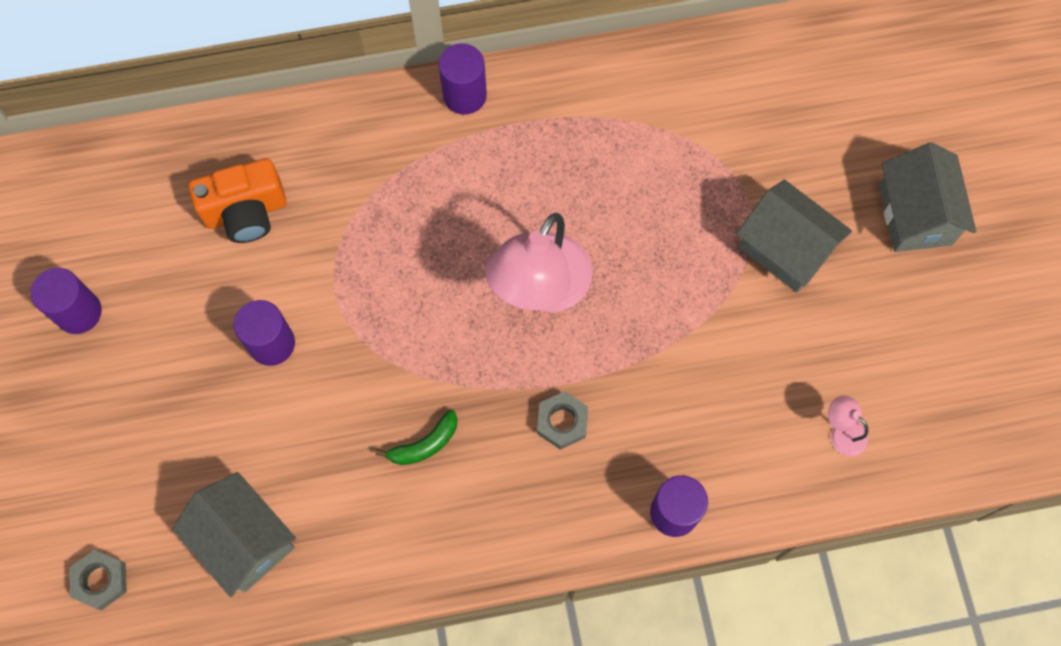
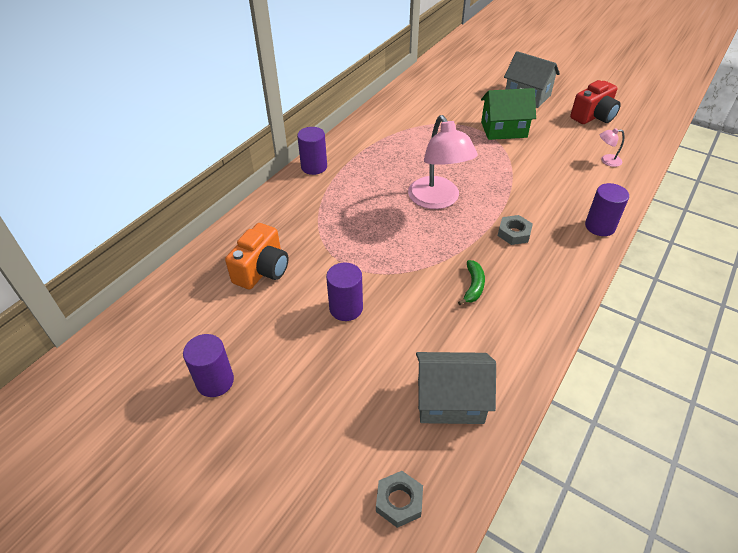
camera: 45 degrees left, 25 degrees down
grey house [737,180,852,293] -> green house [481,88,536,140]
none -> red camera [570,80,621,124]

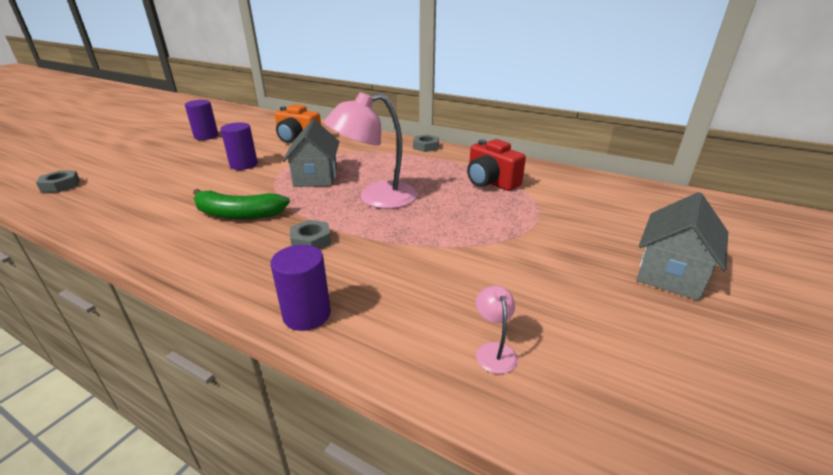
camera: 85 degrees right, 15 degrees down
purple cylinder [297,127,327,175] -> grey nut [413,134,439,152]
grey house [416,352,496,424] -> grey house moved to [282,119,340,187]
green banana [458,260,485,305] -> green banana [193,189,290,219], size x1.71
green house [481,88,536,140] -> none
red camera [570,80,621,124] -> red camera moved to [467,139,526,191]

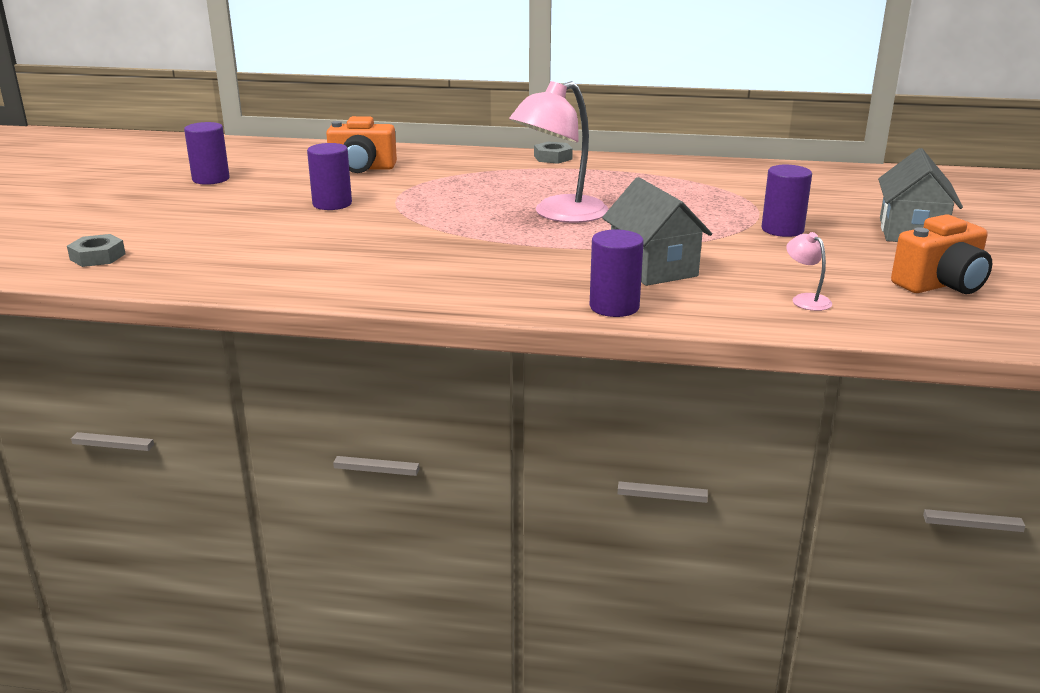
camera: 20 degrees left, 5 degrees down
green banana [193,189,290,219] -> none
grey house [282,119,340,187] -> grey house moved to [602,177,712,286]
grey nut [290,220,331,250] -> none
red camera [467,139,526,191] -> none
none -> purple cylinder [762,165,812,237]
none -> orange camera [891,215,992,294]

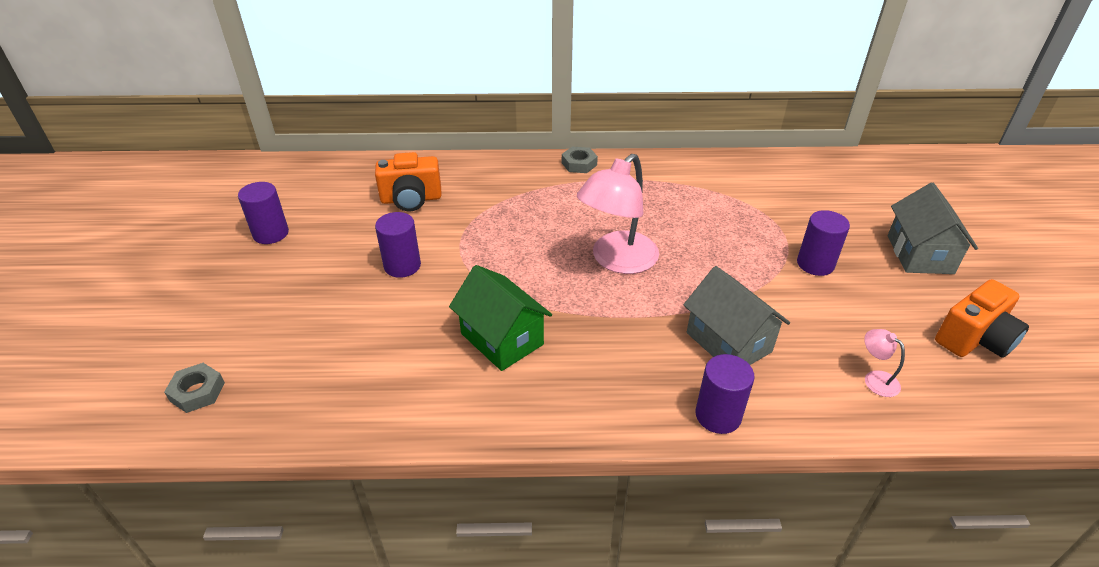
camera: 10 degrees left, 15 degrees up
none -> green house [449,265,552,371]

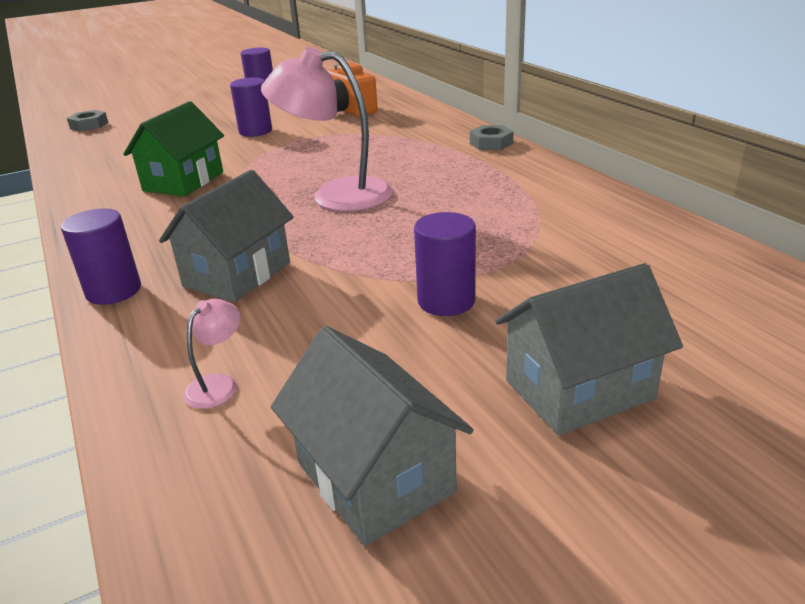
camera: 65 degrees right, 10 degrees down
orange camera [935,279,1029,358] -> grey house [271,326,473,546]

